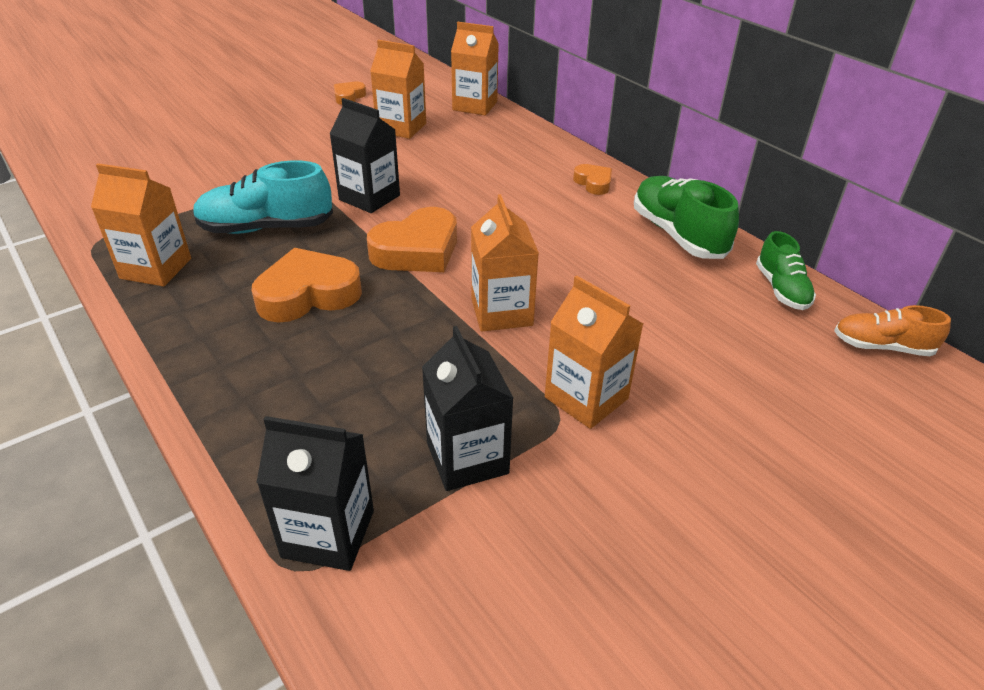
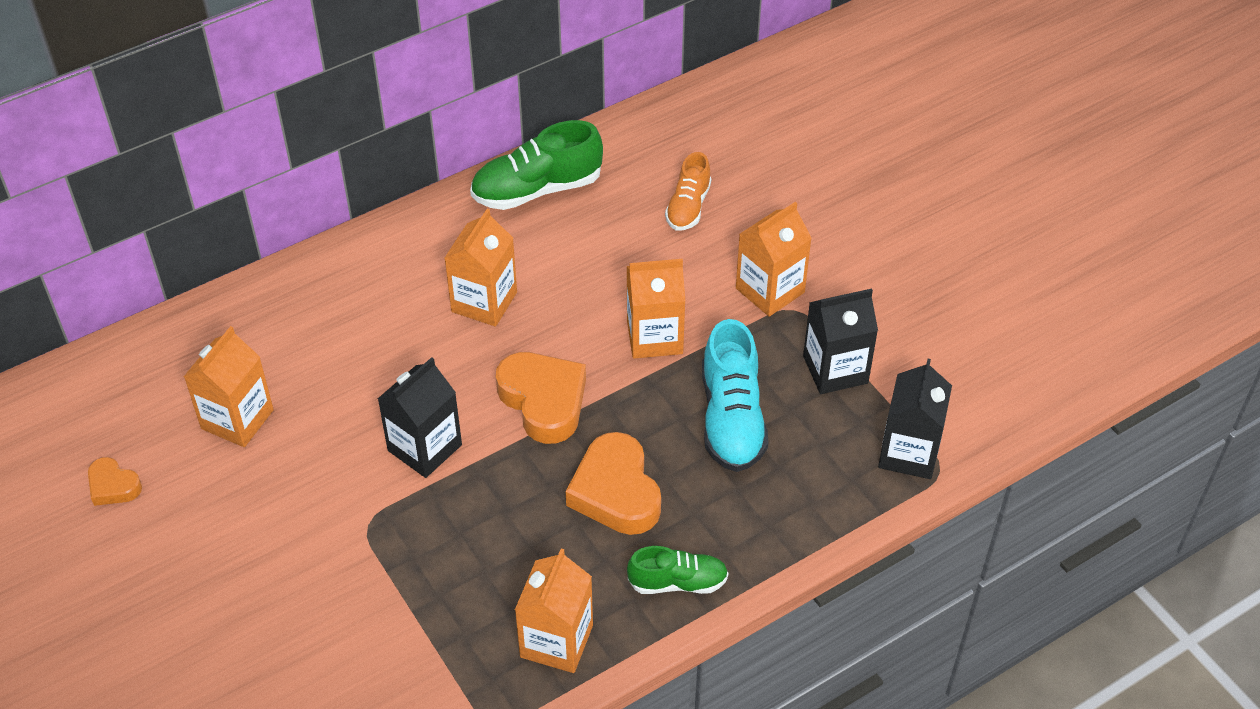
camera: 85 degrees left, 10 degrees up
turquoise shoe [193,161,333,234] -> turquoise shoe moved to [702,319,768,472]
orange carton [451,22,499,115] -> orange carton moved to [445,209,517,327]
orange heart [573,164,612,195] -> none
green shoe [756,231,816,310] -> green shoe moved to [627,546,729,594]
orange shoe [834,305,951,356] -> orange shoe moved to [665,152,711,230]

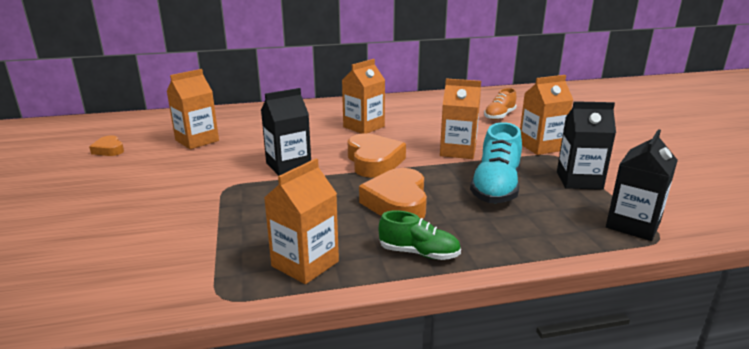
camera: 20 degrees right, 25 degrees down
green shoe [470,120,603,210] -> none

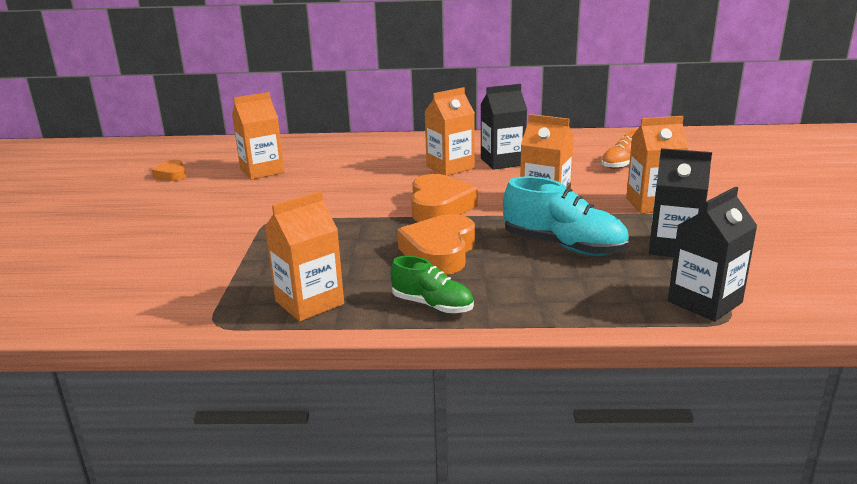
camera: 15 degrees right, 0 degrees up
black carton [261,88,311,176] -> black carton moved to [481,84,527,170]
turquoise shoe [470,122,522,203] -> turquoise shoe turned 90 degrees counterclockwise [503,176,629,256]

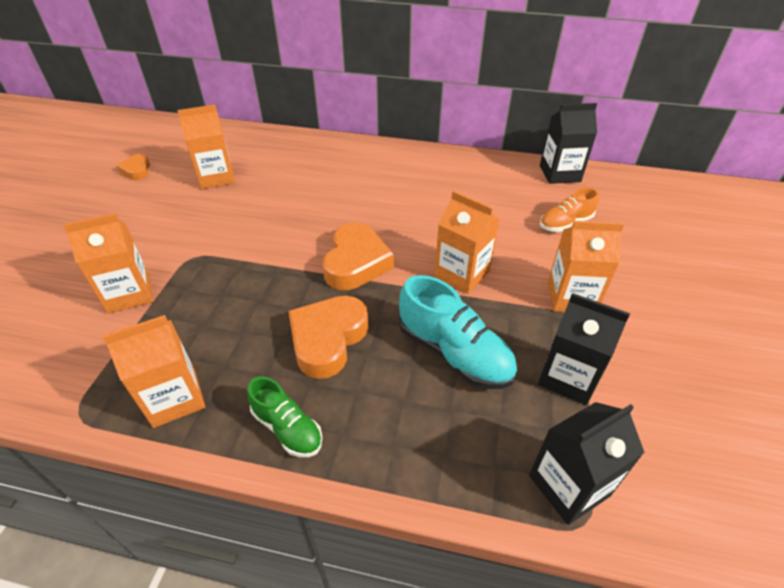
camera: 10 degrees right, 20 degrees up
orange carton [424,87,475,176] -> orange carton moved to [63,213,153,314]
black carton [481,84,527,170] -> black carton moved to [540,103,597,184]

